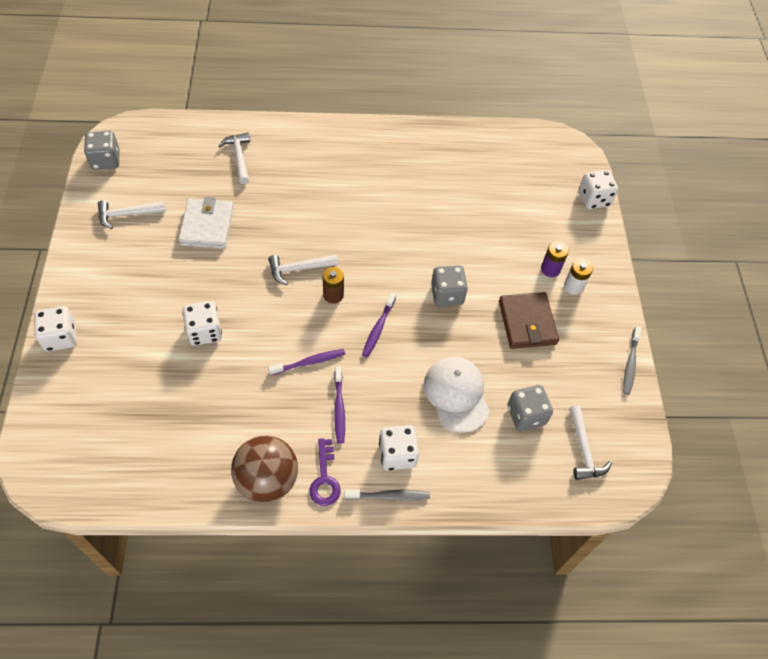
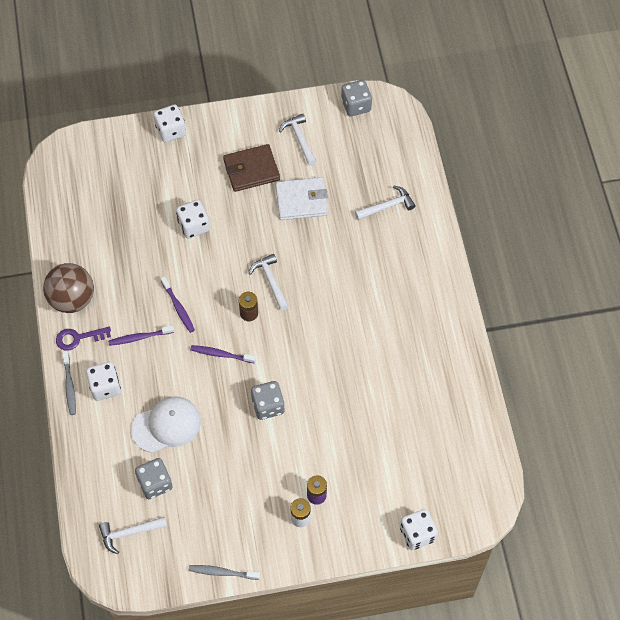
camera: 85 degrees right, 5 degrees up
brown wallet [499,292,559,349] -> brown wallet moved to [223,144,280,192]

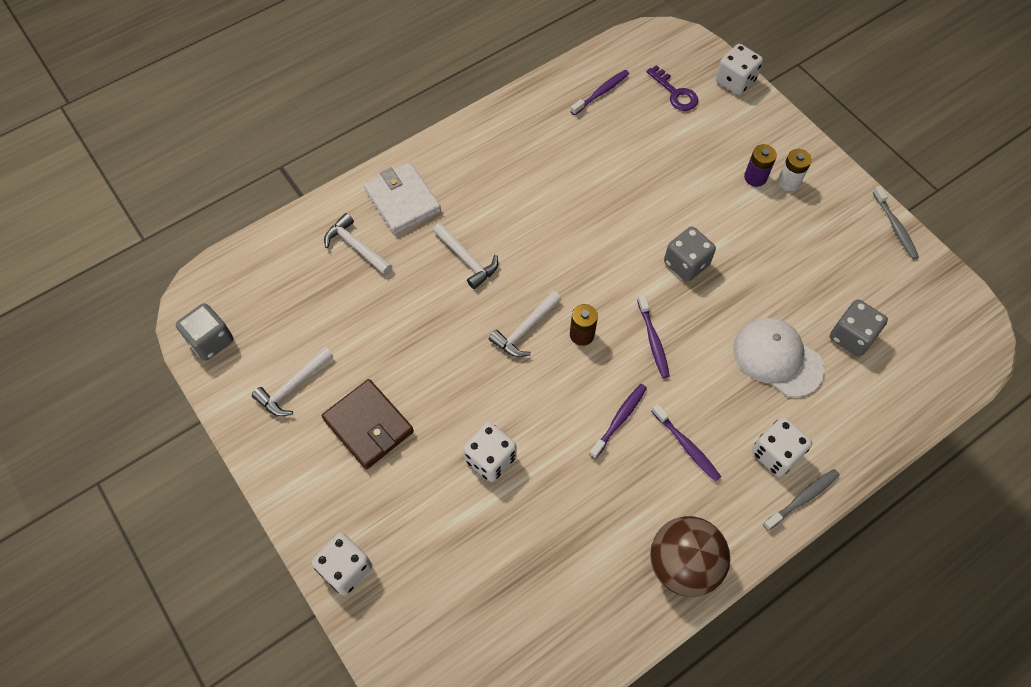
camera: 115 degrees left, 0 degrees up
purple key [56,327,111,351] -> purple key moved to [646,65,698,111]
white hammer [99,517,167,554] -> white hammer moved to [433,223,498,289]
white wallet [275,177,328,220] -> white wallet moved to [364,162,441,234]
none -> purple toothbrush [570,70,629,115]

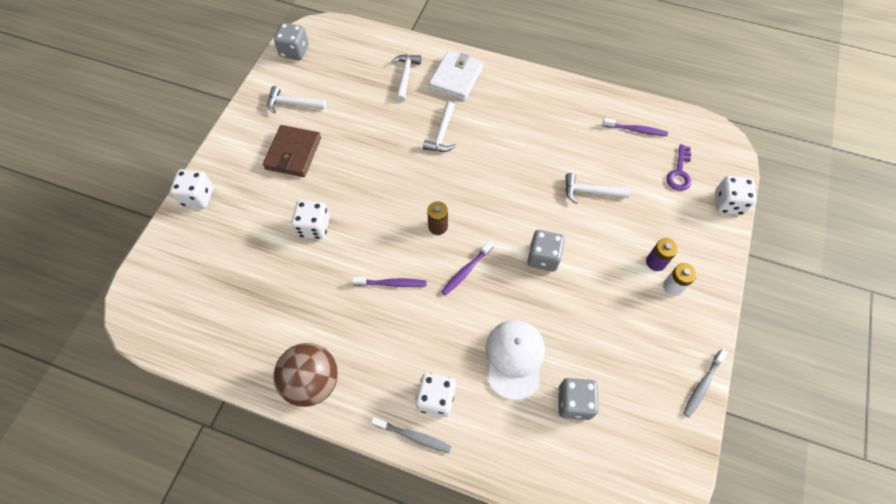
camera: 55 degrees right, 0 degrees up
white hammer [489,291,561,357] -> white hammer moved to [565,173,630,204]
purple toothbrush [651,404,721,482] -> none

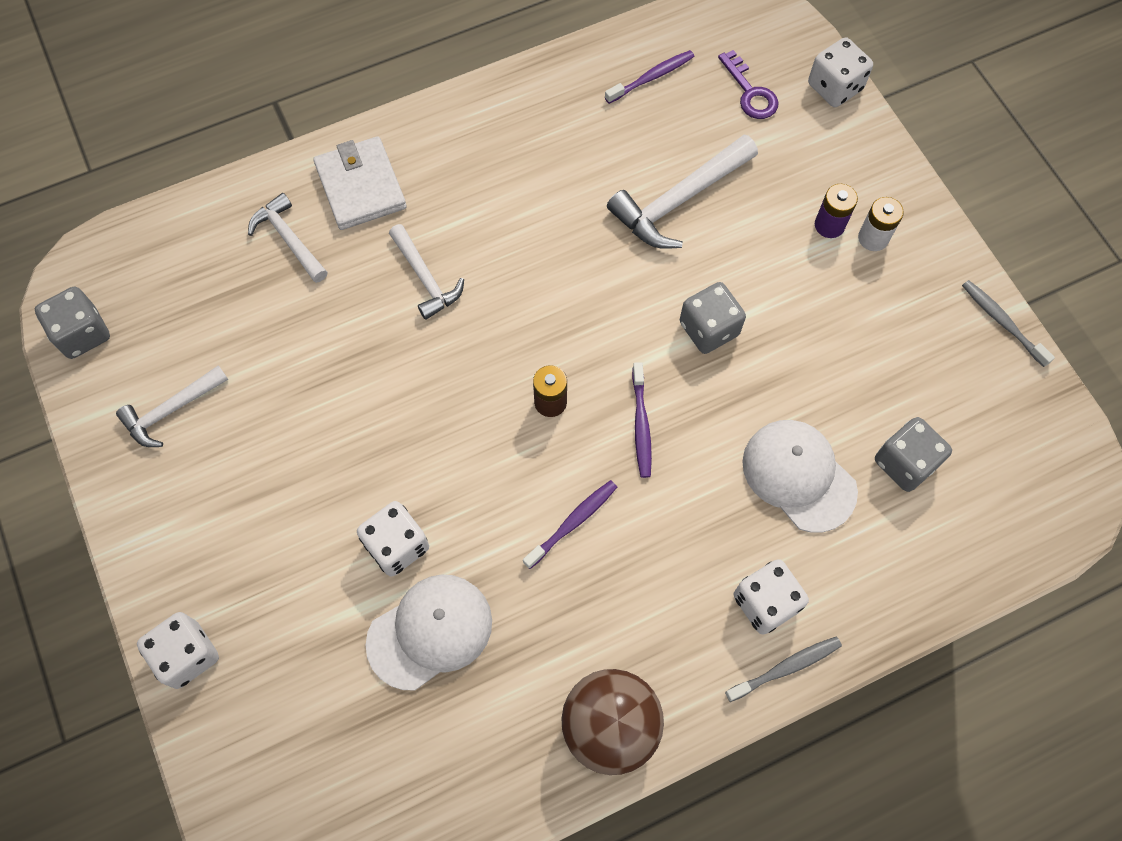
camera: 45 degrees left, 5 degrees up
brown wallet [263,125,321,177] -> none
white hammer [565,173,630,204] -> white hammer [607,135,758,249], size x1.57
grey toothbrush [683,349,728,418] -> grey toothbrush turned 150 degrees clockwise [962,280,1055,367]
none -> white cap [366,575,492,691]

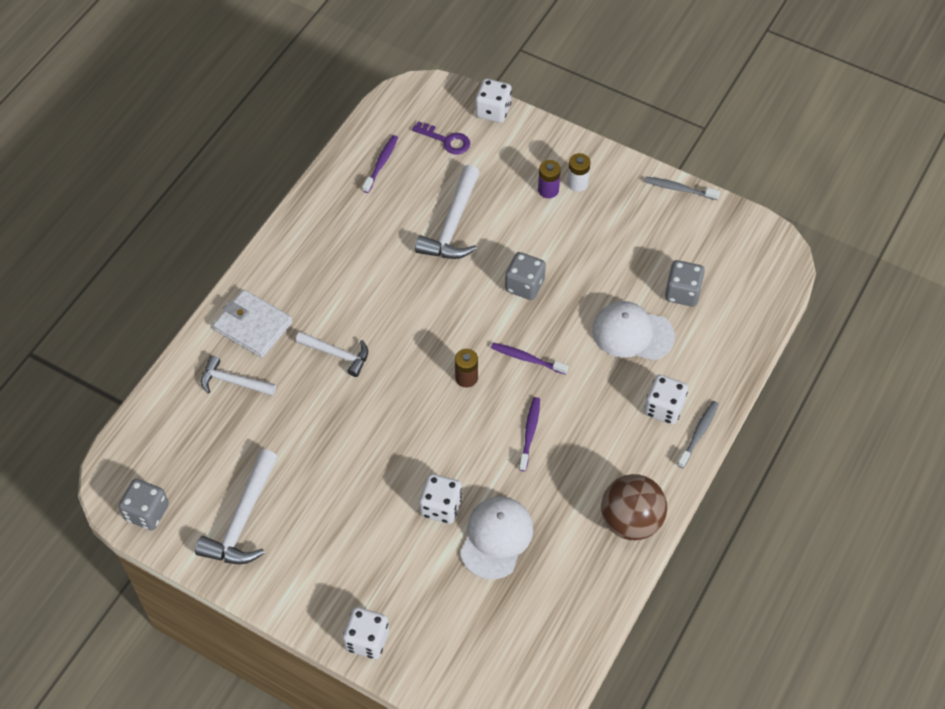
camera: 35 degrees left, 10 degrees down
white hammer [116,365,229,447] -> white hammer [195,449,278,564], size x1.57
purple toothbrush [632,362,652,478] -> purple toothbrush turned 150 degrees clockwise [491,343,568,375]

